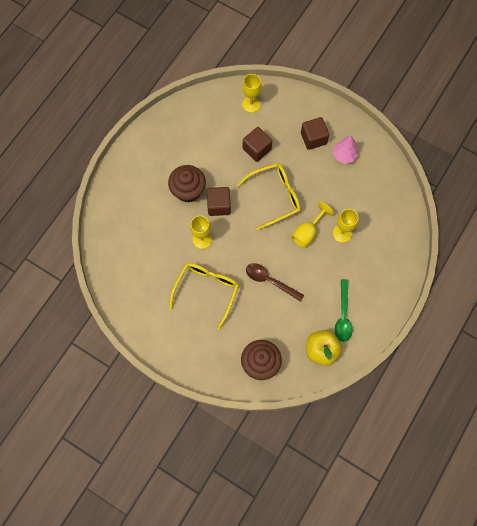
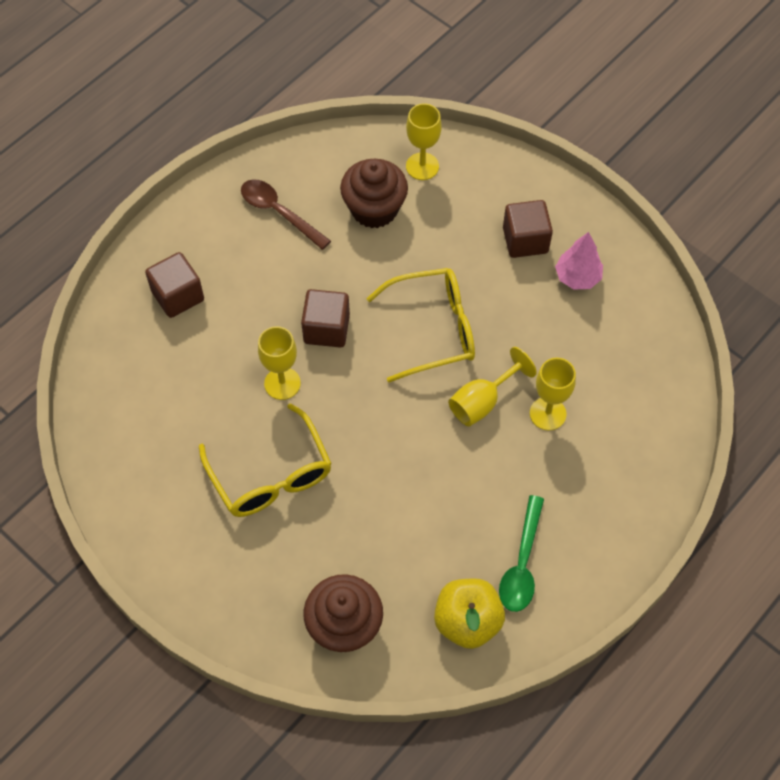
camera: 10 degrees right, 10 degrees down
brown cupcake [168,165,206,202] -> brown cupcake moved to [340,159,408,228]
yellow glasses [169,263,239,330] -> yellow glasses turned 120 degrees clockwise [199,403,332,517]
brown cube [243,127,272,162] -> brown cube moved to [145,252,204,318]
brown spoon [246,263,304,302] -> brown spoon moved to [241,179,331,250]

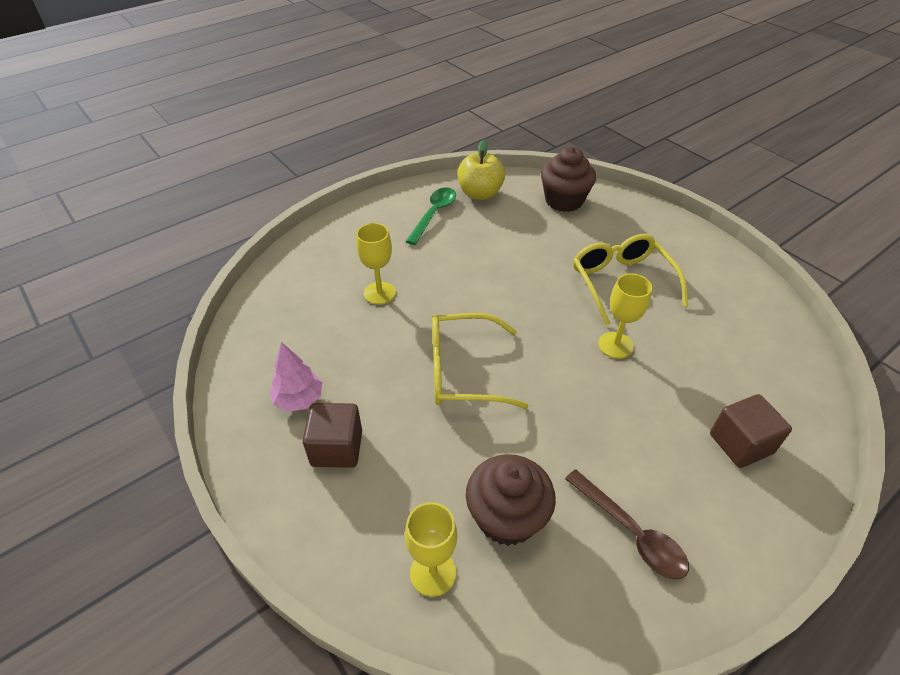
camera: 170 degrees left, 15 degrees down
brown cube [301,289,350,348] -> none
yellow goblet [448,347,537,426] -> none

